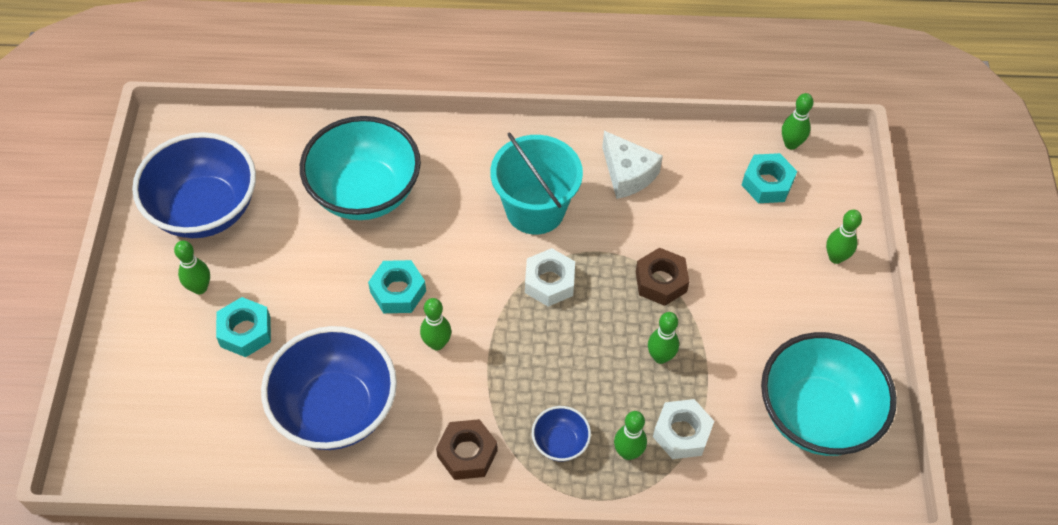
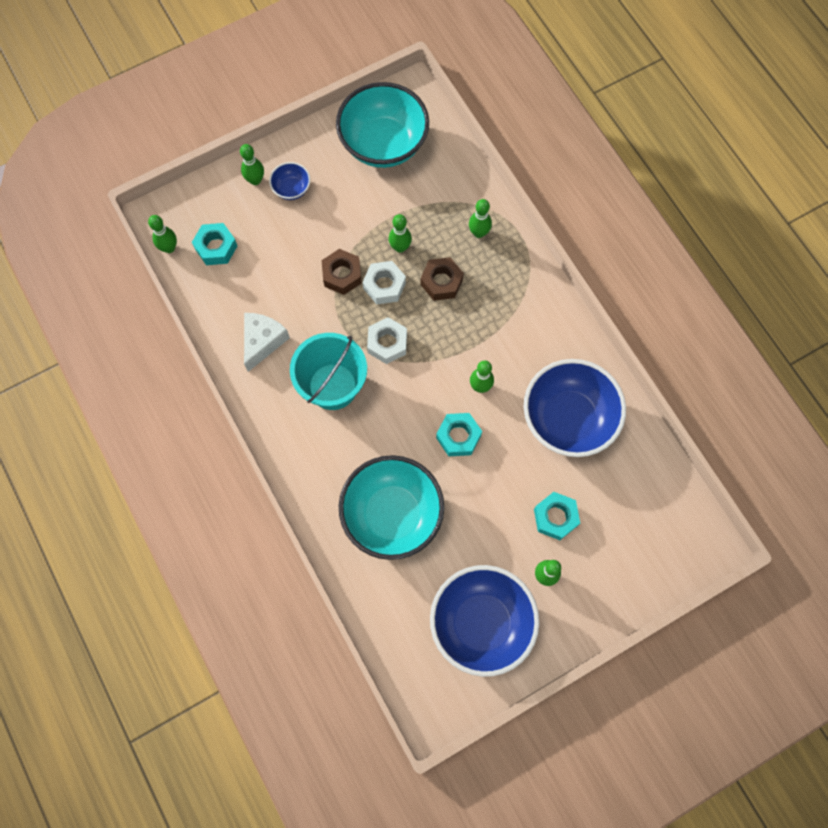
camera: 120 degrees left, 15 degrees up
brown nut [436,419,497,480] -> brown nut moved to [420,257,464,301]
blue bowl [532,406,591,461] -> blue bowl moved to [269,162,311,200]
white nut [653,399,714,459] -> white nut moved to [362,261,406,305]

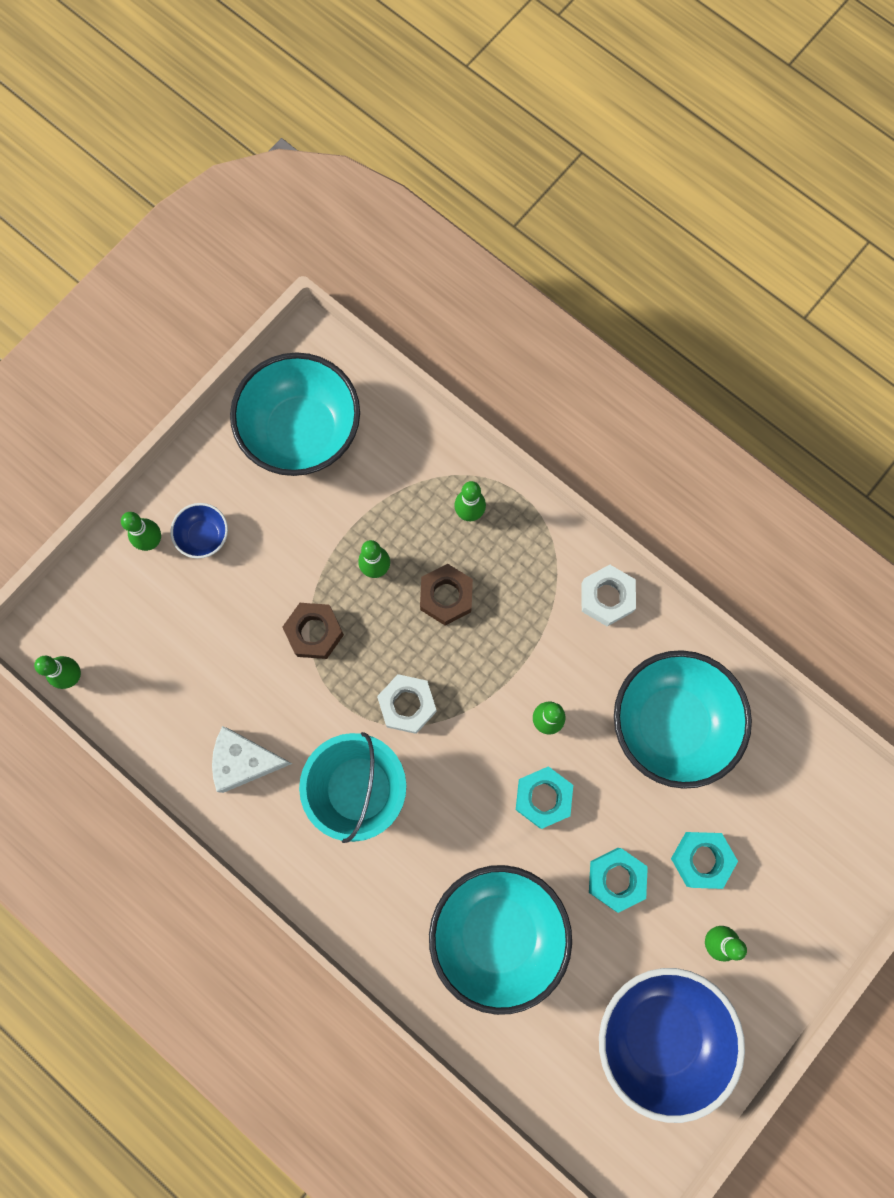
camera: 20 degrees left, 5 degrees up
turquoise nut [192,223,237,265] -> turquoise nut moved to [589,848,648,913]
white cheese [244,313,290,372] -> white cheese turned 90 degrees counterclockwise [212,726,292,793]
white nut [362,261,406,305] -> white nut moved to [582,565,636,626]
blue bowl [524,359,626,457] -> turquoise bowl [614,650,752,789]

